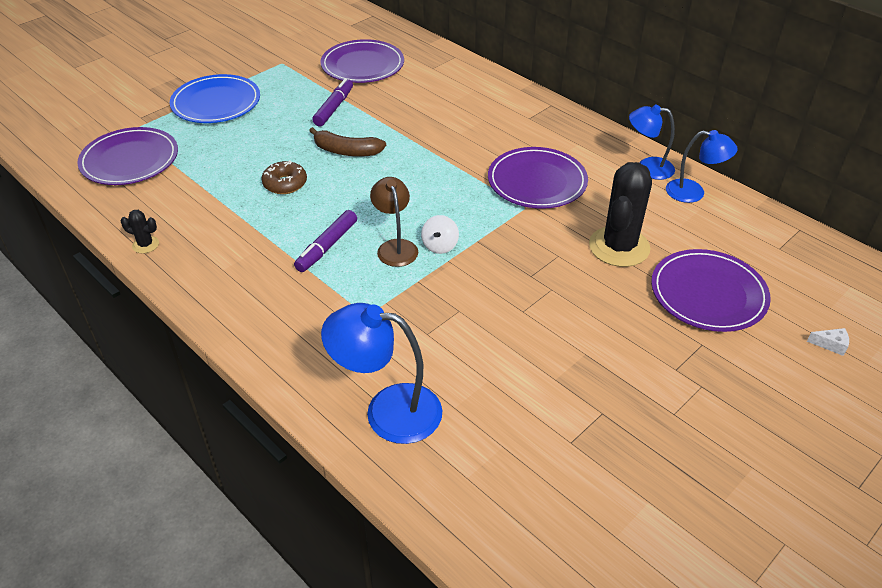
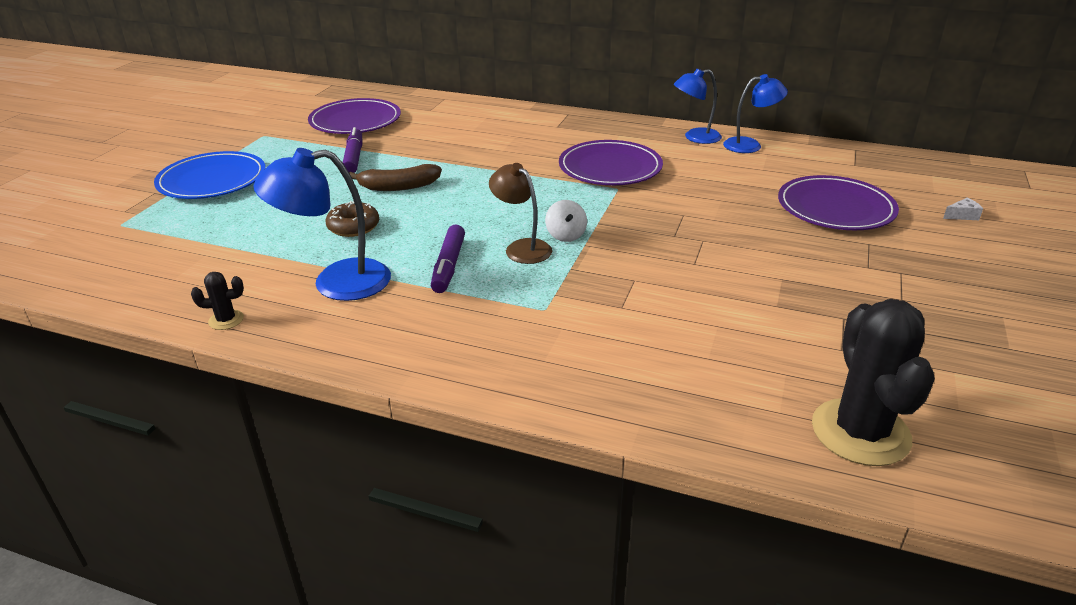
camera: 25 degrees left, 10 degrees down
purple plate [77,127,178,185] -> none
blue lamp [321,303,442,444] -> blue lamp moved to [253,148,391,301]
black cactus [589,162,652,267] -> black cactus moved to [812,299,935,466]

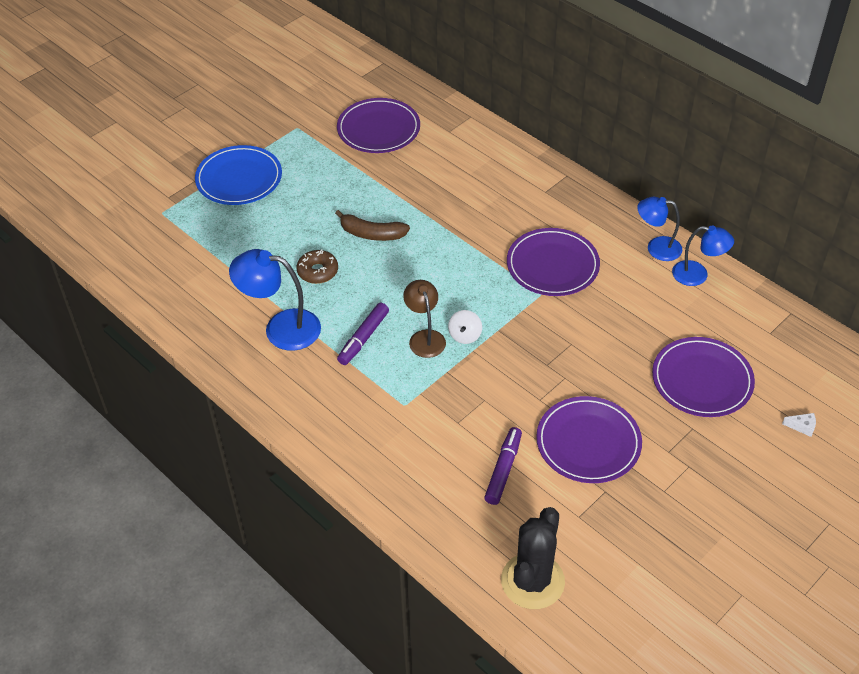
camera: 25 degrees right, 15 degrees up
black cactus [191,272,244,330] -> none
purple marker [343,127,362,173] -> purple marker moved to [484,427,522,505]
none -> purple plate [536,396,642,483]

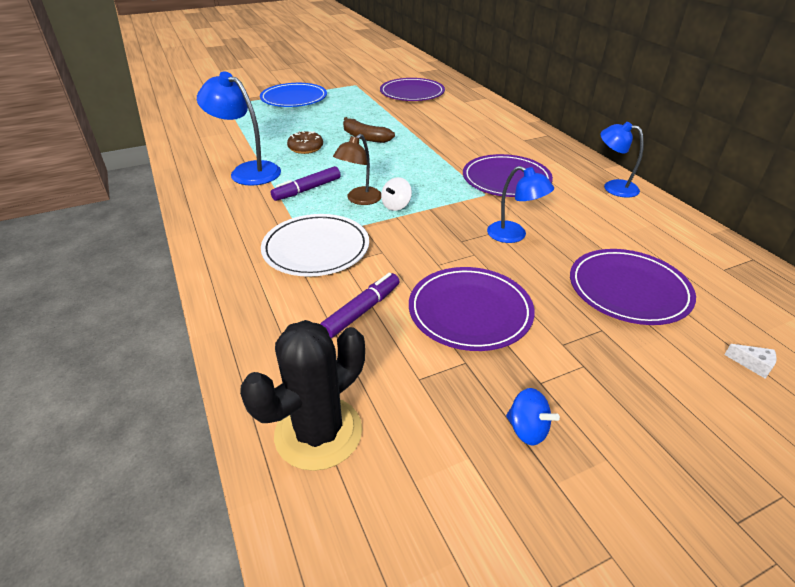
camera: 20 degrees right, 10 degrees down
brown lamp [403,280,446,358] -> brown lamp turned 150 degrees counterclockwise [333,134,381,205]
blue lamp [672,226,734,286] -> blue lamp moved to [487,166,554,243]
none -> white plate [261,214,369,277]
none -> blue spinning top [506,388,560,446]

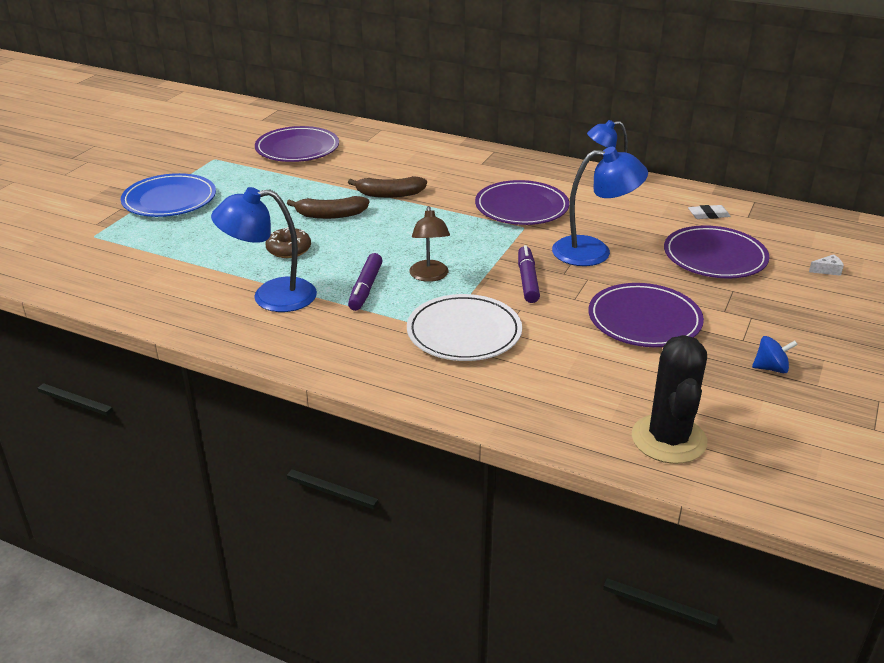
camera: 40 degrees left, 5 degrees down
purple marker [320,273,400,338] -> purple marker moved to [518,245,540,303]
white spinning top [381,177,412,211] -> none
blue lamp [487,166,554,243] -> blue lamp [552,147,648,266], size x1.51
none -> brown banana [348,176,427,198]
none -> white eraser [688,205,730,219]

